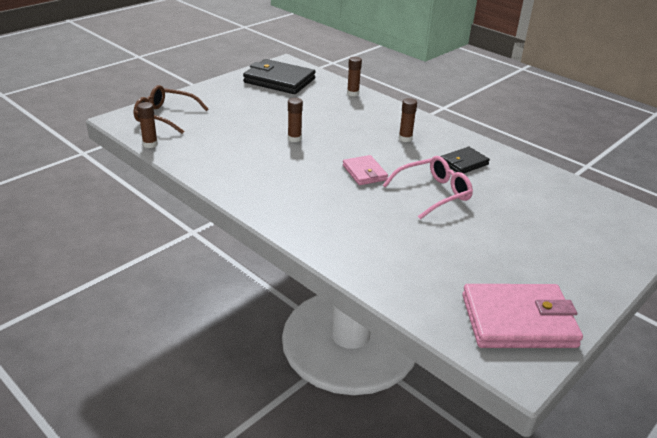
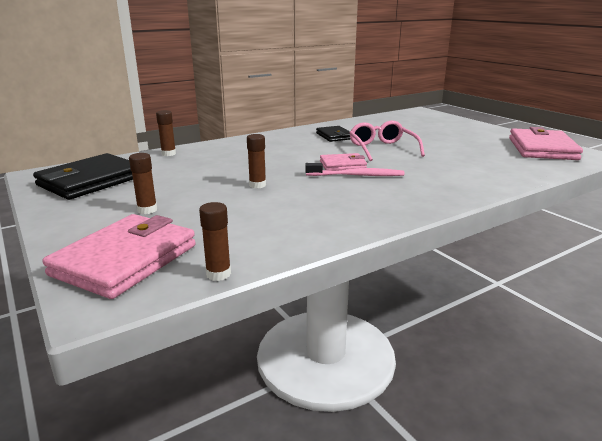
camera: 75 degrees left, 10 degrees down
brown glasses [134,85,209,134] -> pink wallet [42,214,196,299]
brown glue stick [399,98,417,142] -> brown glue stick moved to [129,153,157,214]
none -> pink toothbrush [305,163,404,176]

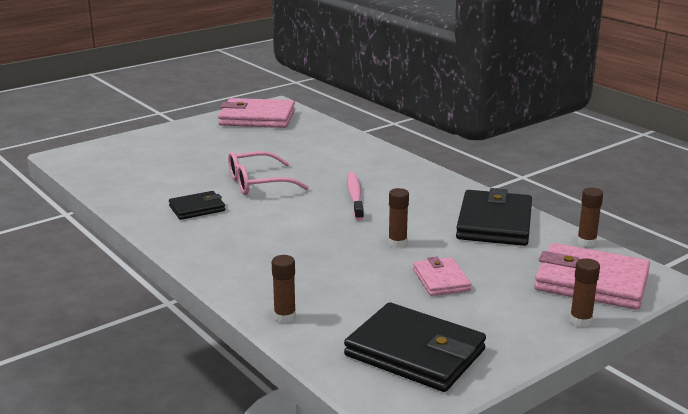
camera: 95 degrees left, 0 degrees up
brown glue stick [129,153,157,214] -> brown glue stick moved to [570,258,600,327]
pink wallet [320,153,367,171] -> pink wallet moved to [413,257,471,296]
none -> black wallet [456,188,532,246]

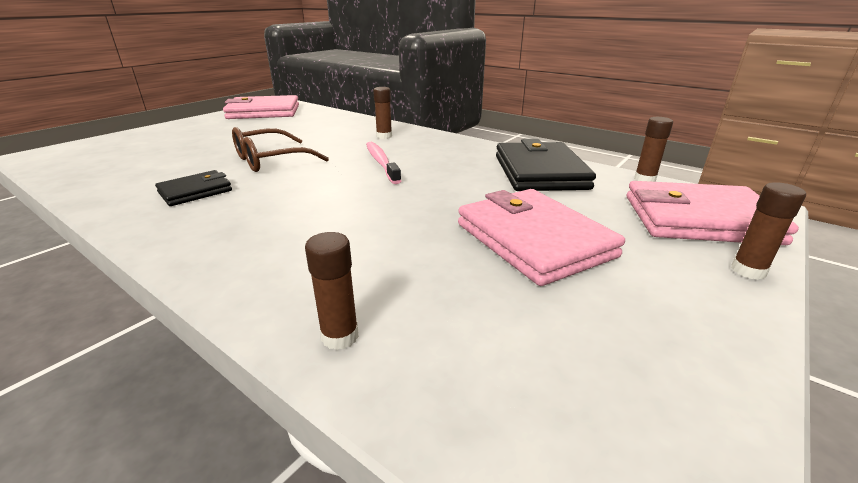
camera: 15 degrees left, 5 degrees up
pink glasses [228,151,309,195] -> brown glasses [232,127,329,172]
black wallet [344,302,486,392] -> none
brown glue stick [388,188,409,248] -> brown glue stick moved to [373,87,392,139]
pink wallet [413,257,471,296] -> pink wallet [458,189,625,286], size x1.81

